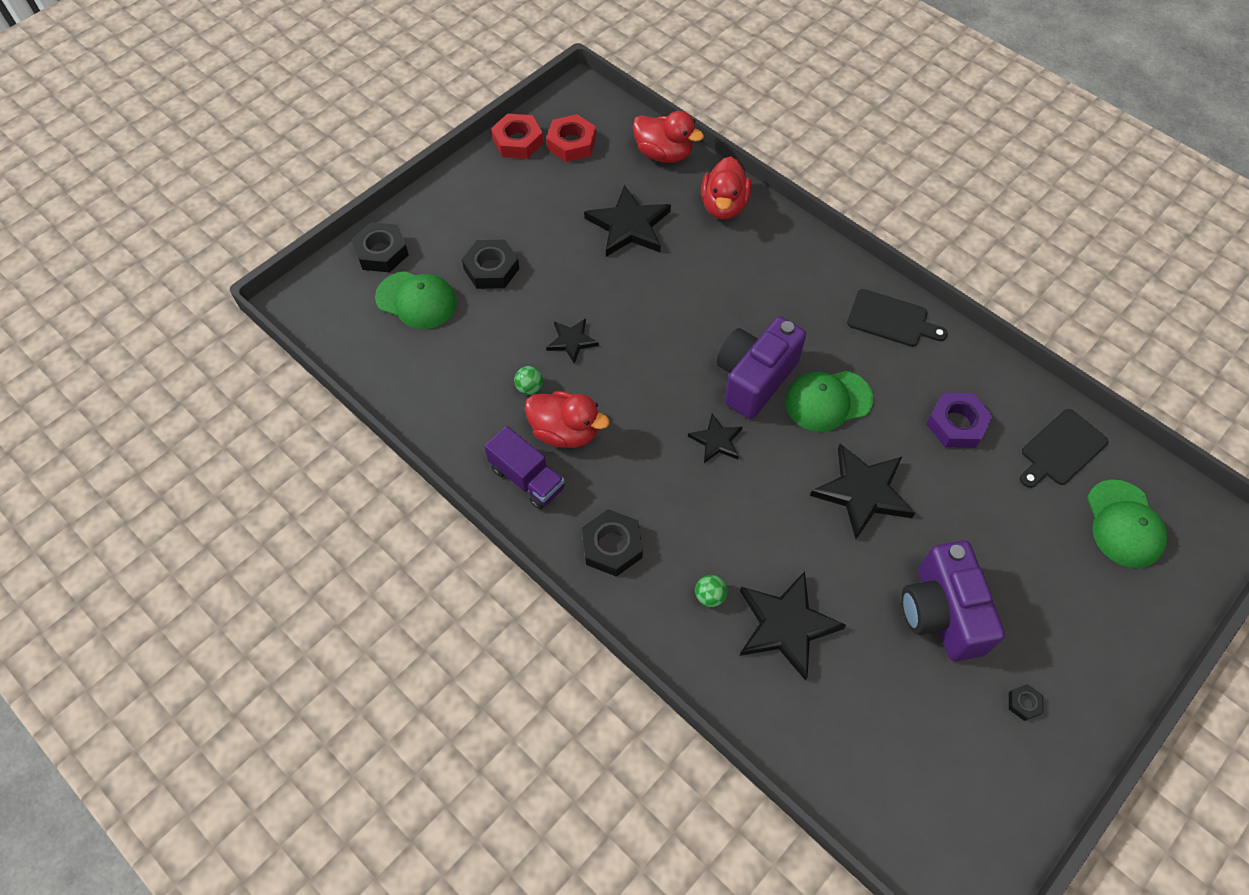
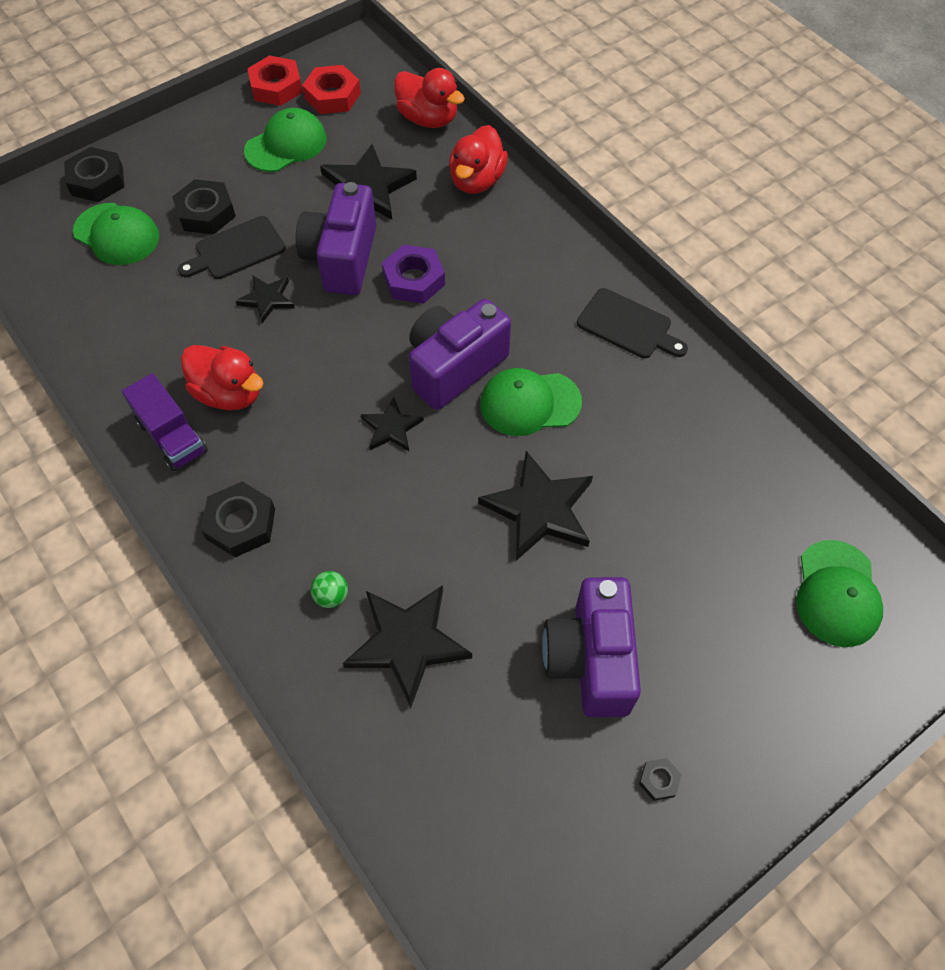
camera: 10 degrees right, 0 degrees up
green ball [514,366,543,395] -> none
purple nut [926,393,993,448] -> purple nut moved to [382,244,445,304]
black cutting board [1020,409,1108,488] -> black cutting board moved to [178,216,286,279]
none -> green cap [244,108,327,172]
none -> purple camera [296,182,376,295]

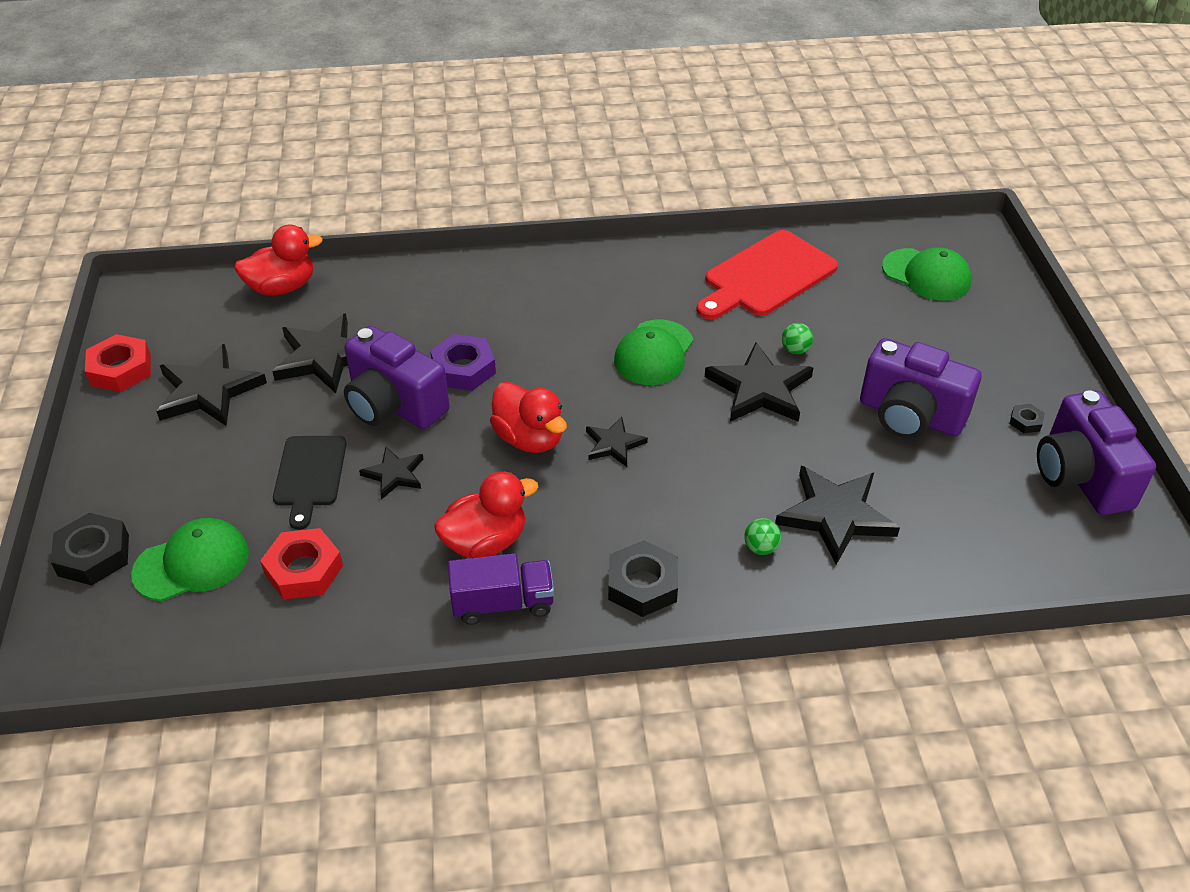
camera: 60 degrees left, 15 degrees down
black nut [172,179,236,234] -> none
green cap [244,108,327,172] -> black star [156,344,267,426]
red nut [302,65,361,114] -> red nut moved to [260,528,343,599]
purple camera [409,299,511,410] -> purple camera moved to [1037,390,1156,515]
red duck [449,125,508,194] -> red duck moved to [490,382,567,453]
black cutting board [577,288,688,358] -> none
none -> red cutting board [696,230,838,320]
none -> green ball [782,323,813,354]

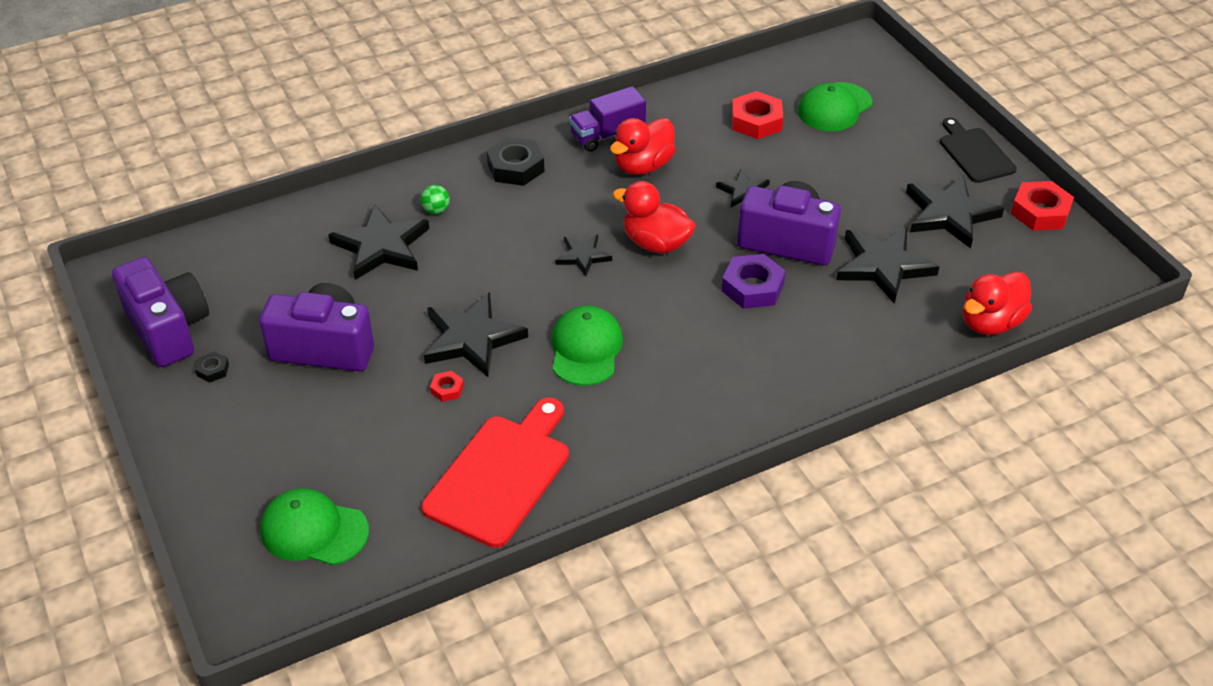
camera: 160 degrees right, 0 degrees up
black nut [51,513,129,585] -> none
black cutting board [273,436,347,530] -> black cutting board moved to [940,117,1017,183]
green ball [782,323,813,354] -> red nut [430,371,464,402]

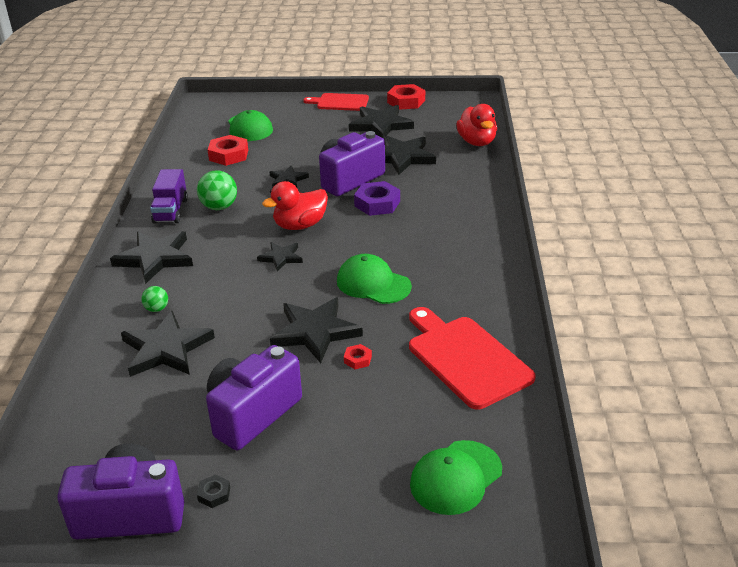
camera: 60 degrees left, 10 degrees down
black nut [487,137,544,186] -> black star [110,231,193,284]
red duck [610,118,676,175] -> green ball [197,170,237,210]
black cutting board [940,117,1017,183] -> red cutting board [304,93,369,111]

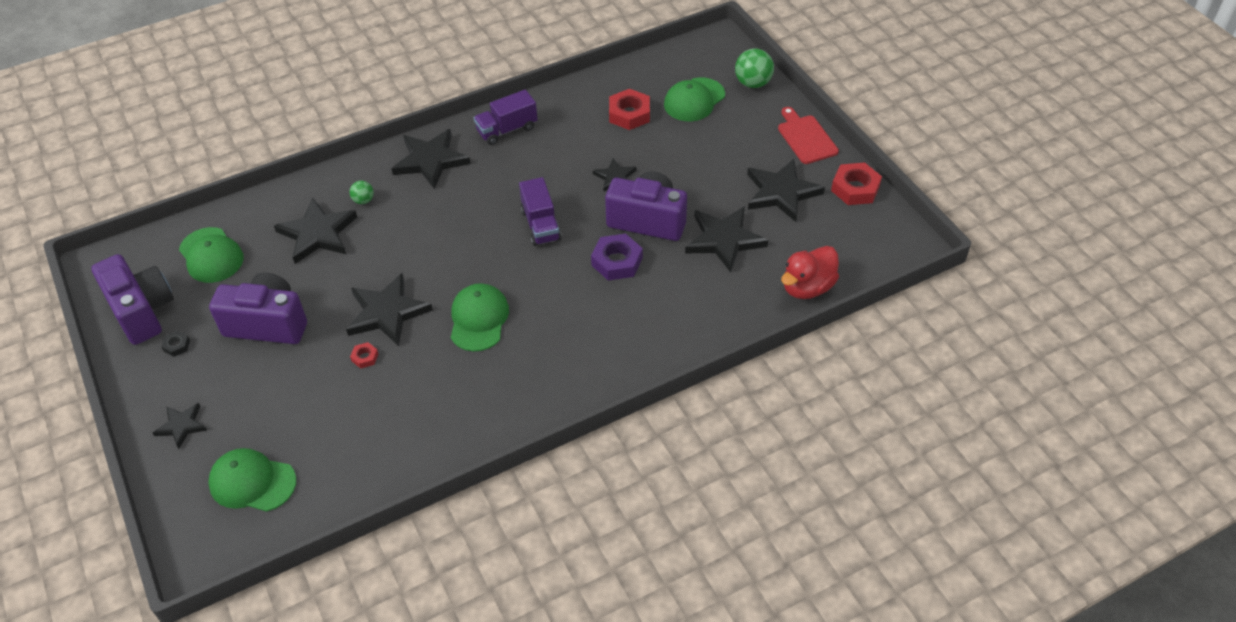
camera: 60 degrees right, 15 degrees up
green ball [197,170,237,210] -> green ball moved to [735,48,774,88]
black star [257,242,303,272] -> black star moved to [153,403,207,449]
red duck [262,181,328,230] -> purple truck [519,177,562,246]
red cutting board [409,307,536,410] -> none
none -> green cap [179,227,244,283]

